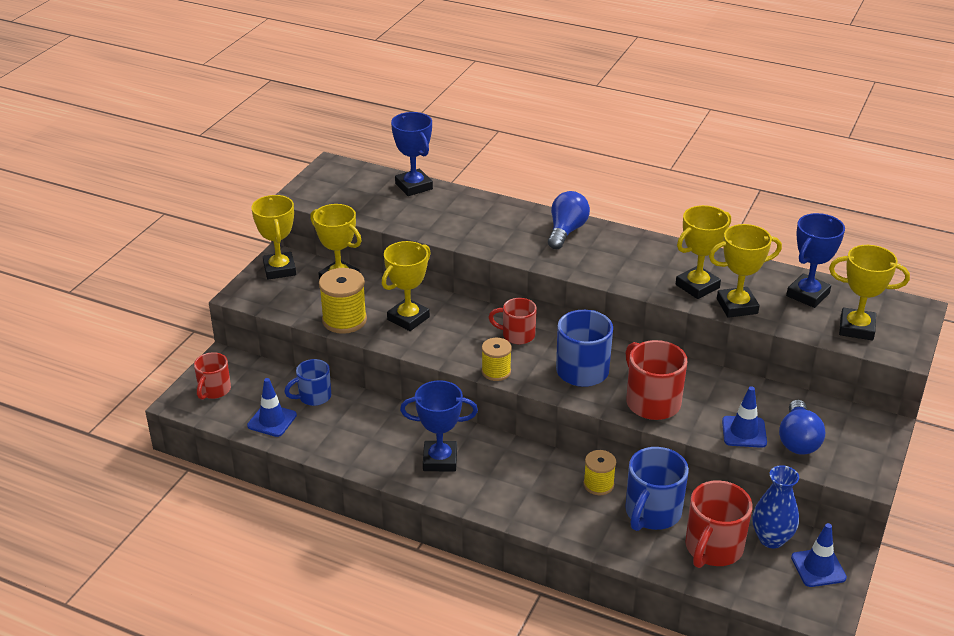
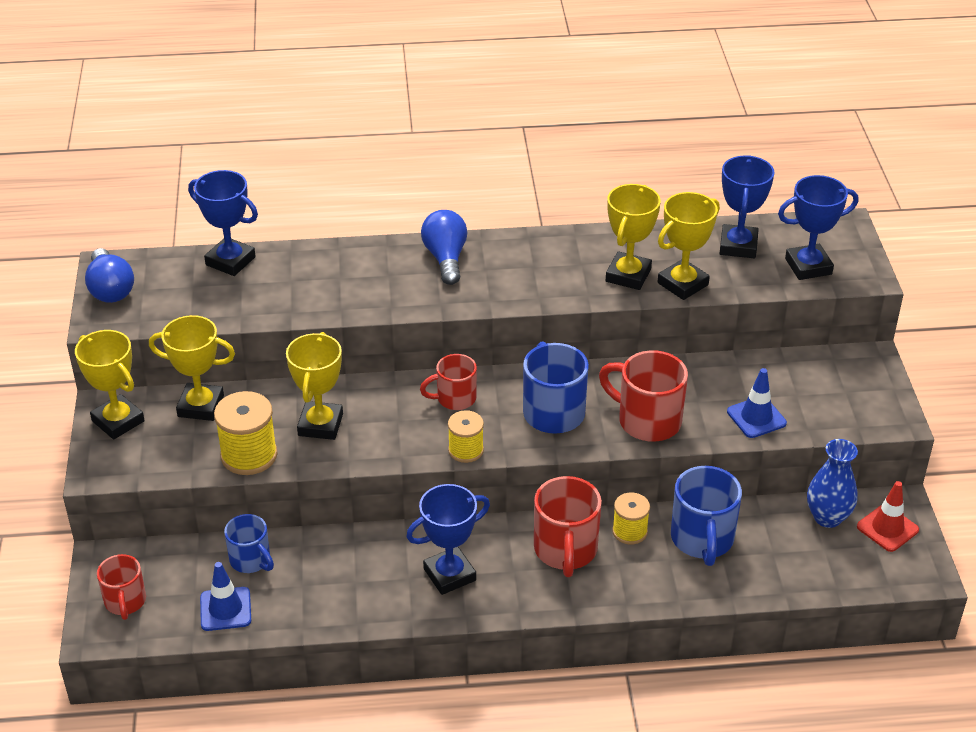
camera: 30 degrees left, 5 degrees up
blue mug [284,359,331,406] -> blue mug turned 75 degrees counterclockwise [224,514,274,573]
red mug [685,480,753,568] -> red mug moved to [534,476,602,577]
blue light bulb [779,400,825,455] -> blue light bulb moved to [85,248,134,303]
blue traffic cone [791,523,847,587] -> red traffic cone [857,481,919,552]
yellow trophy [829,245,910,340] -> blue trophy [778,175,858,280]

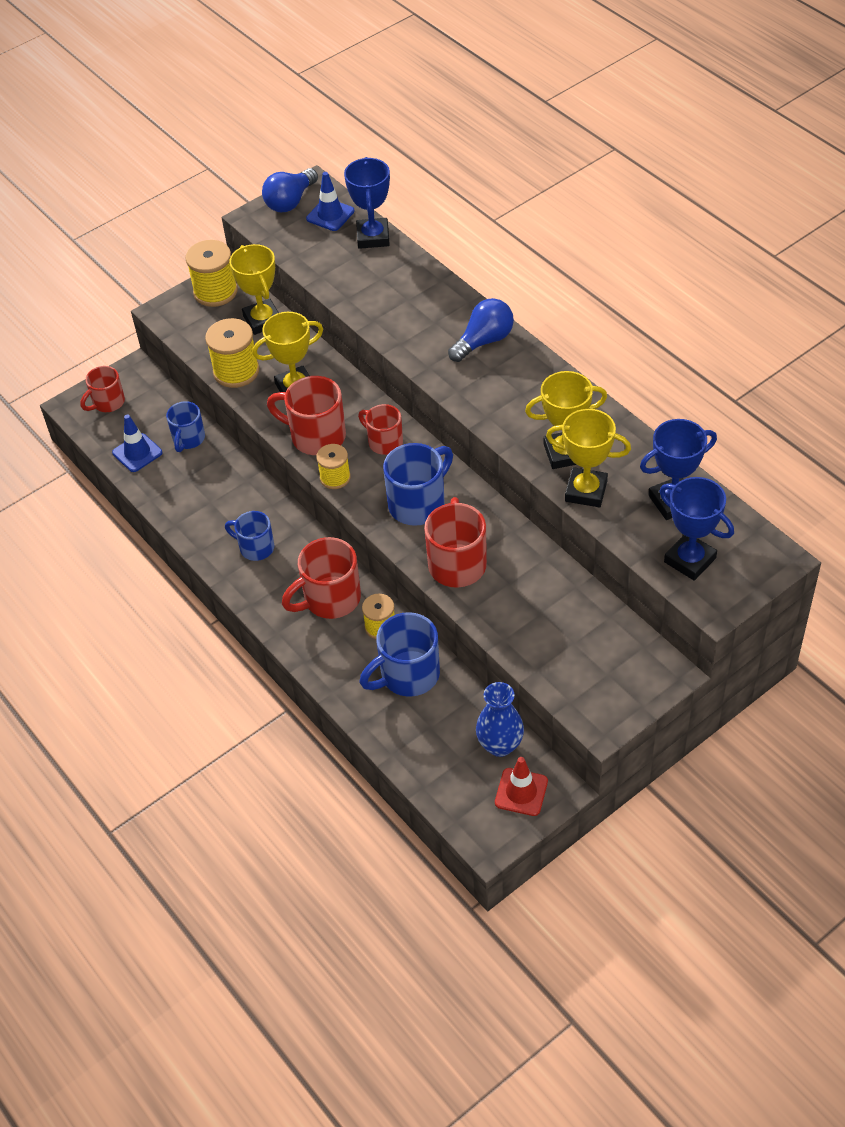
camera: 60 degrees right, 10 degrees up
yellow trophy [75,330,145,439] -> yellow spool [186,240,238,307]
blue trophy [406,484,490,595] -> blue mug [225,511,274,561]
blue traffic cone [727,368,787,438] -> blue traffic cone moved to [306,172,355,231]
none -> red mug [267,376,346,455]

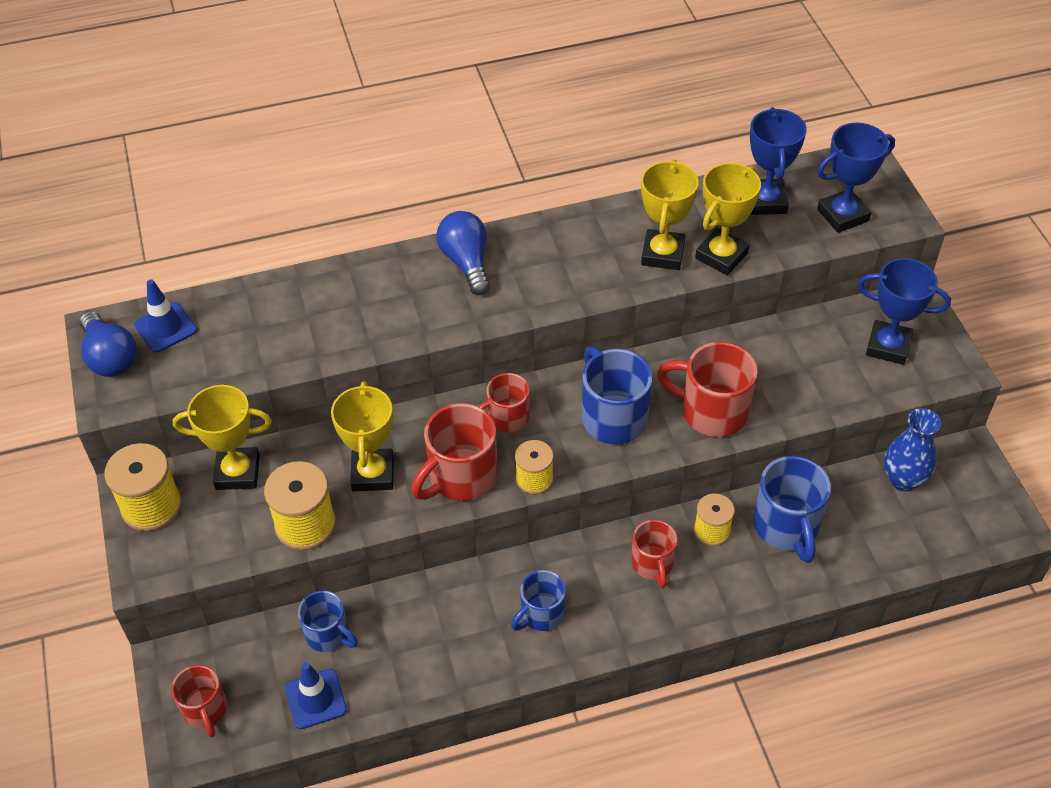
camera: 70 degrees left, 0 degrees up
red mug [282,537,361,619] -> red mug [631,520,677,588], size x0.63
blue trophy [344,157,390,249] -> blue trophy moved to [858,258,951,365]
red traffic cone [495,757,548,816] -> none

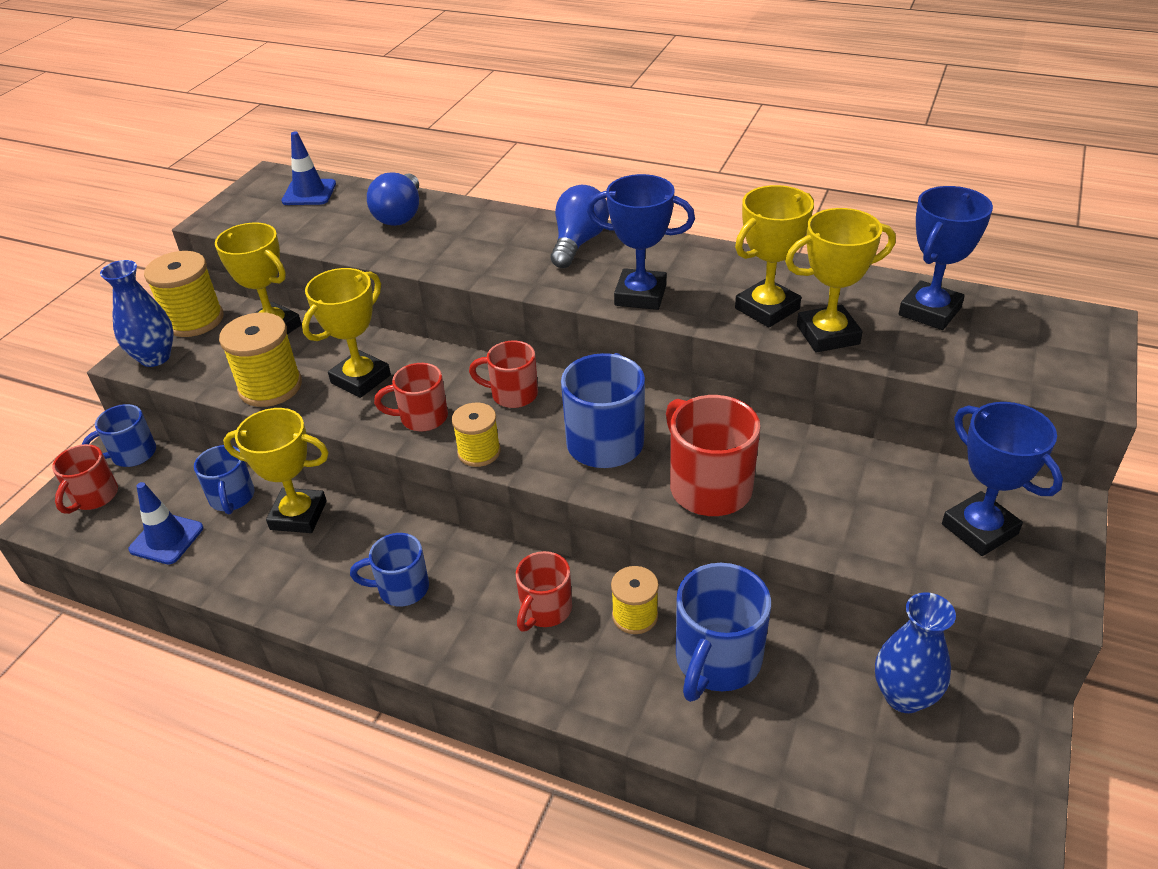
camera: 40 degrees right, 10 degrees down
blue light bulb [80,311,137,377] -> blue light bulb moved to [367,172,419,226]
red mug [411,403,497,501] -> red mug [374,363,448,431], size x0.63
blue trophy [817,122,895,233] -> blue trophy moved to [587,174,695,310]
none -> blue mug [81,404,156,467]
none -> blue vase [100,260,174,367]
none -> yellow trophy [223,408,329,533]

